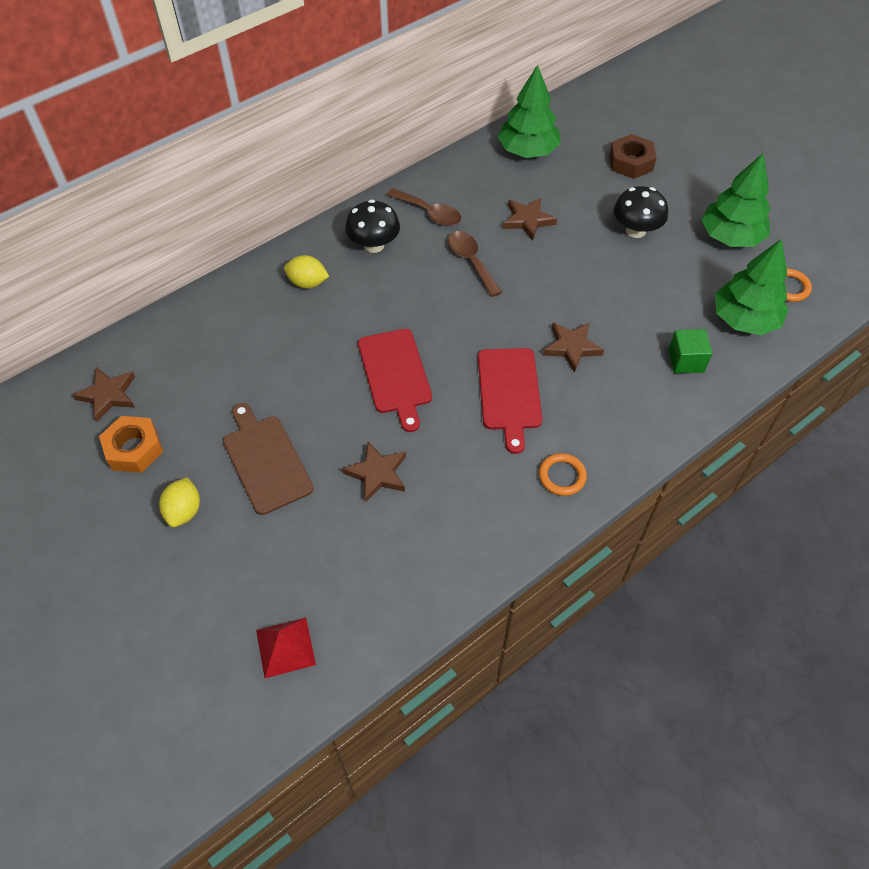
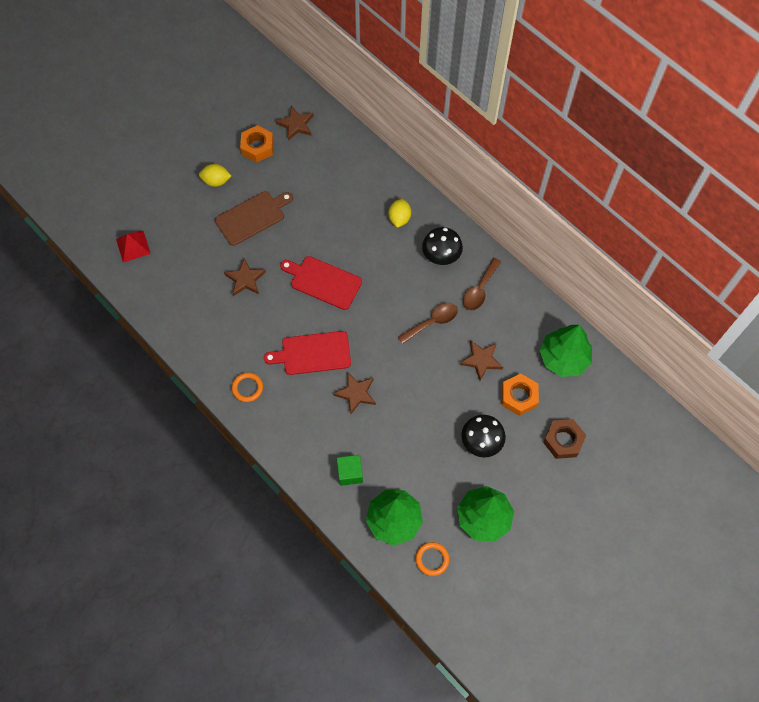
camera: 85 degrees right, 10 degrees up
red cutting board [358,329,432,432] -> red cutting board turned 45 degrees clockwise [280,256,362,310]
none -> orange nut [502,374,539,416]

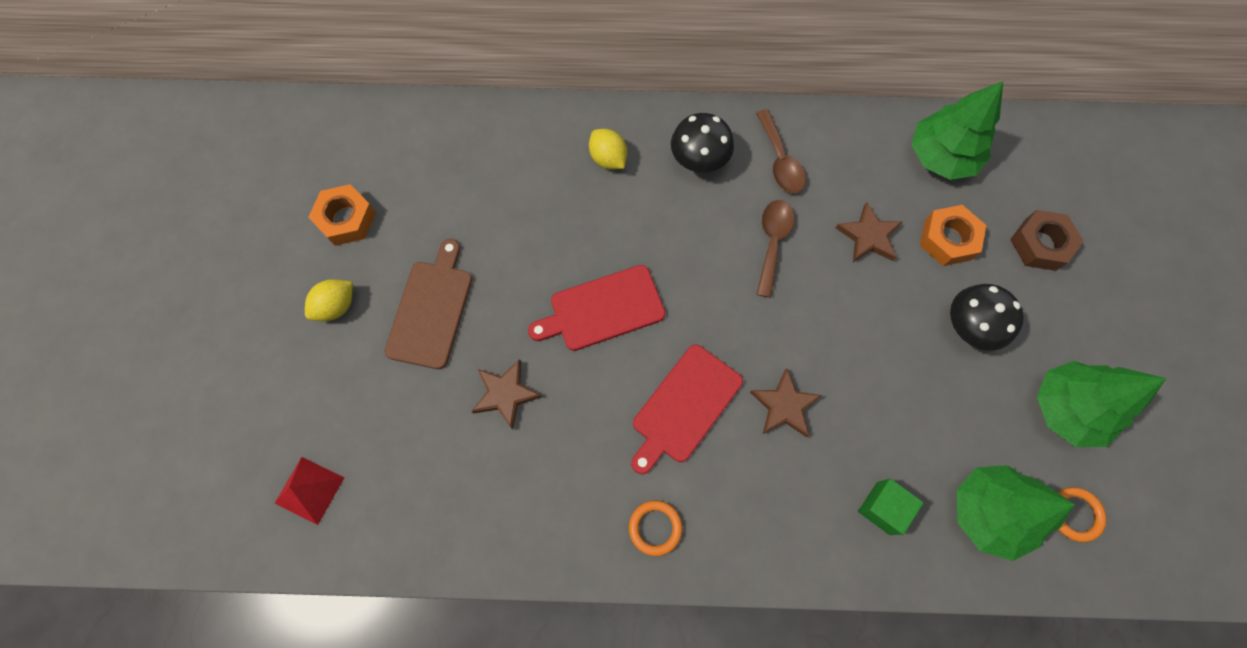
camera: 45 degrees left, 5 degrees up
brown star [276,106,313,141] -> none

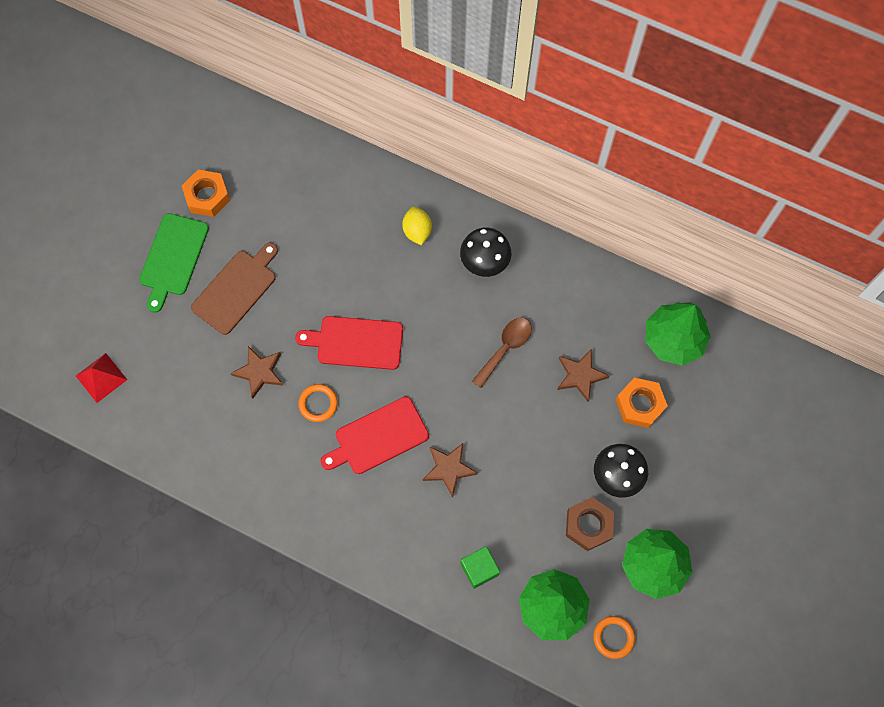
camera: 25 degrees right, 0 degrees up
yellow lemon [305,279,353,321] -> green cutting board [139,213,209,313]
orange ring [629,500,683,556] -> orange ring moved to [298,384,338,422]
brown spoon [756,109,806,193] -> none
brown nut [1010,210,1084,271] -> brown nut moved to [566,497,614,551]

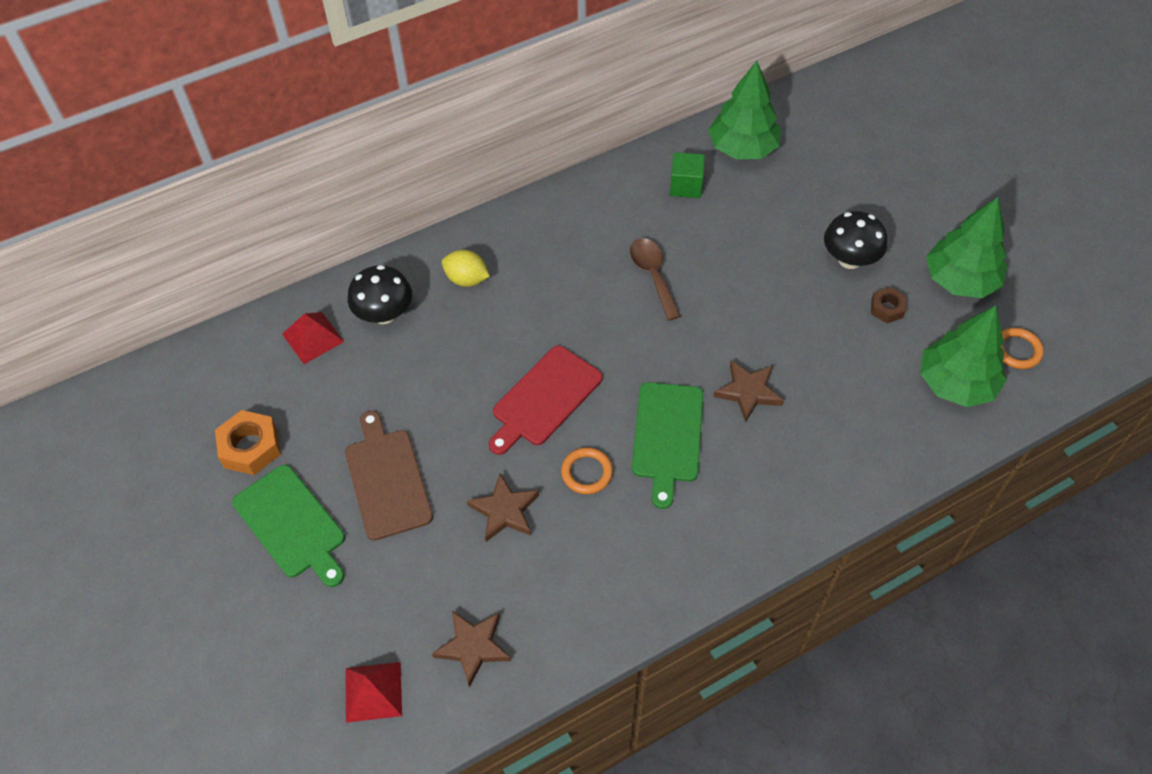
camera: 55 degrees left, 15 degrees down
red cutting board [321,397,429,474] -> green cutting board [632,382,703,509]
black mushroom [460,228,511,277] -> black mushroom moved to [348,265,412,324]
green cube [460,546,500,589] -> green cube moved to [670,152,705,198]
brown star [557,350,609,402] -> brown star moved to [432,611,511,687]
brown nut [566,497,614,551] -> brown nut [871,287,906,323], size x0.61
orange nut [616,378,668,428] -> none
none -> red pyramid [282,312,344,364]

